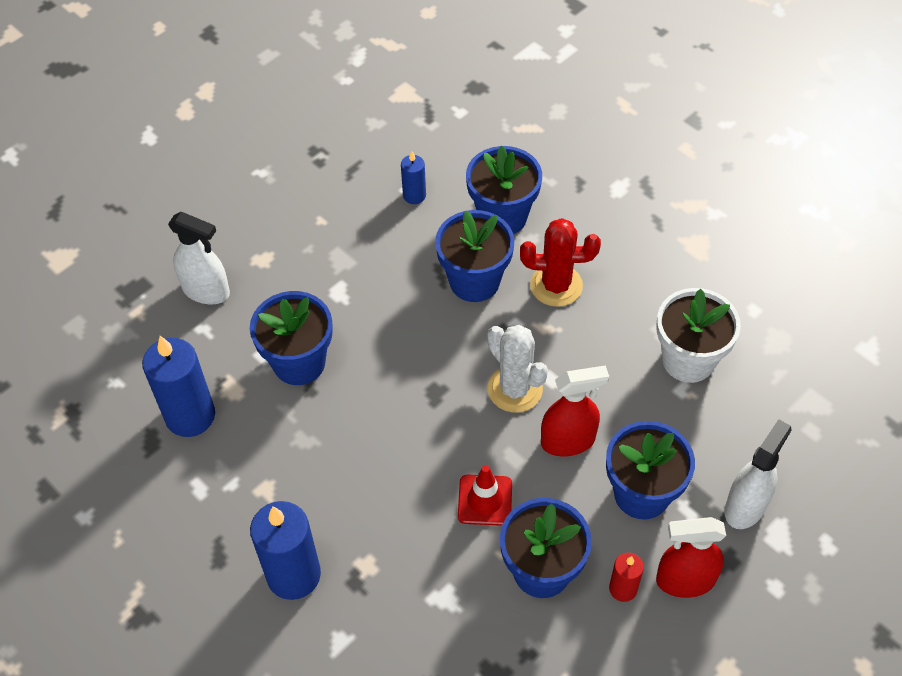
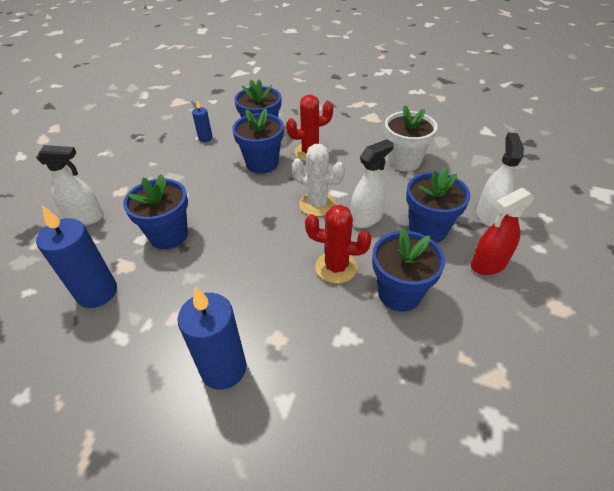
camera: 25 degrees left, 10 degrees down
red traffic cone [458,465,512,526] -> red cactus [305,205,372,284]
red spray bottle [541,365,609,456] -> white spray bottle [351,139,394,228]
red candle [609,552,644,602] -> none

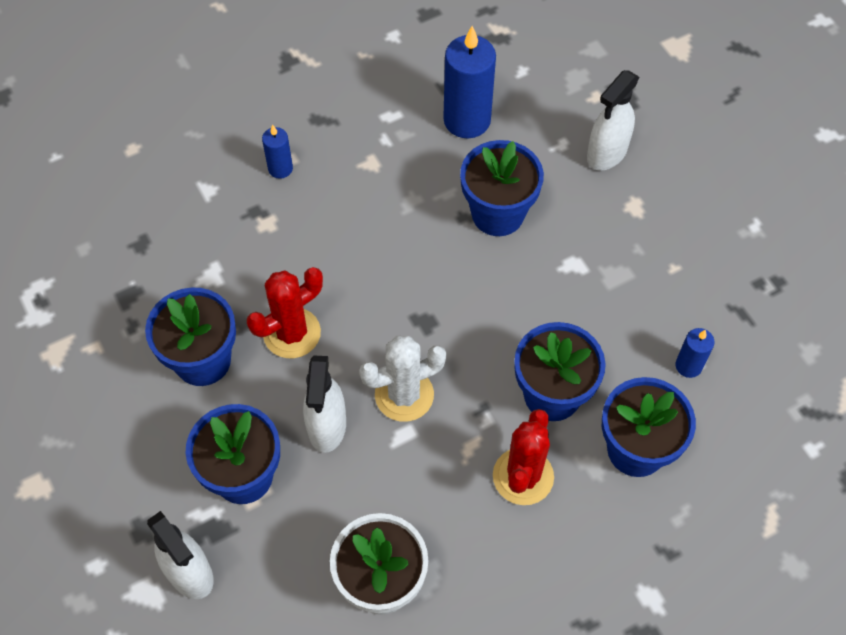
camera: 130 degrees right, 15 degrees up
blue candle [177,287,246,390] -> blue candle [262,125,293,179], size x0.51
red spray bottle [471,188,534,275] -> none

